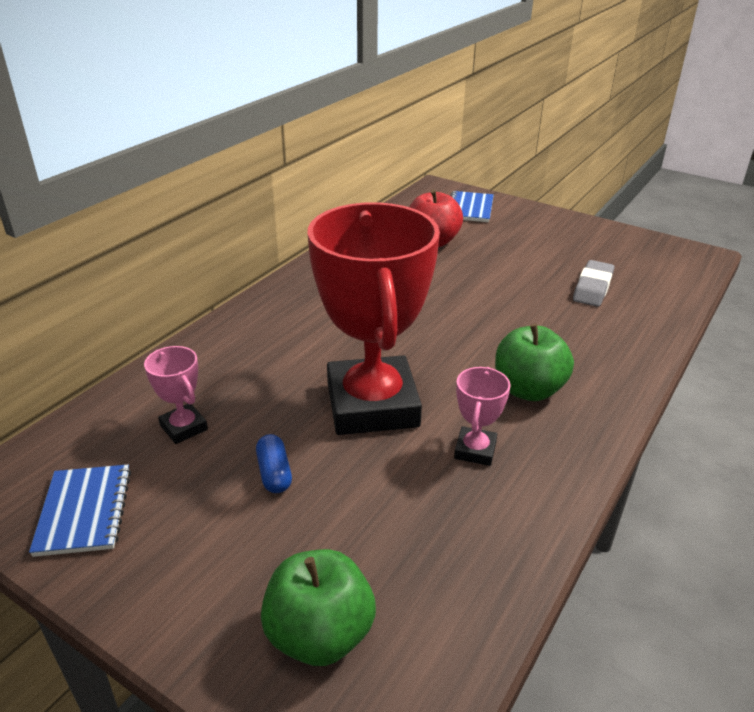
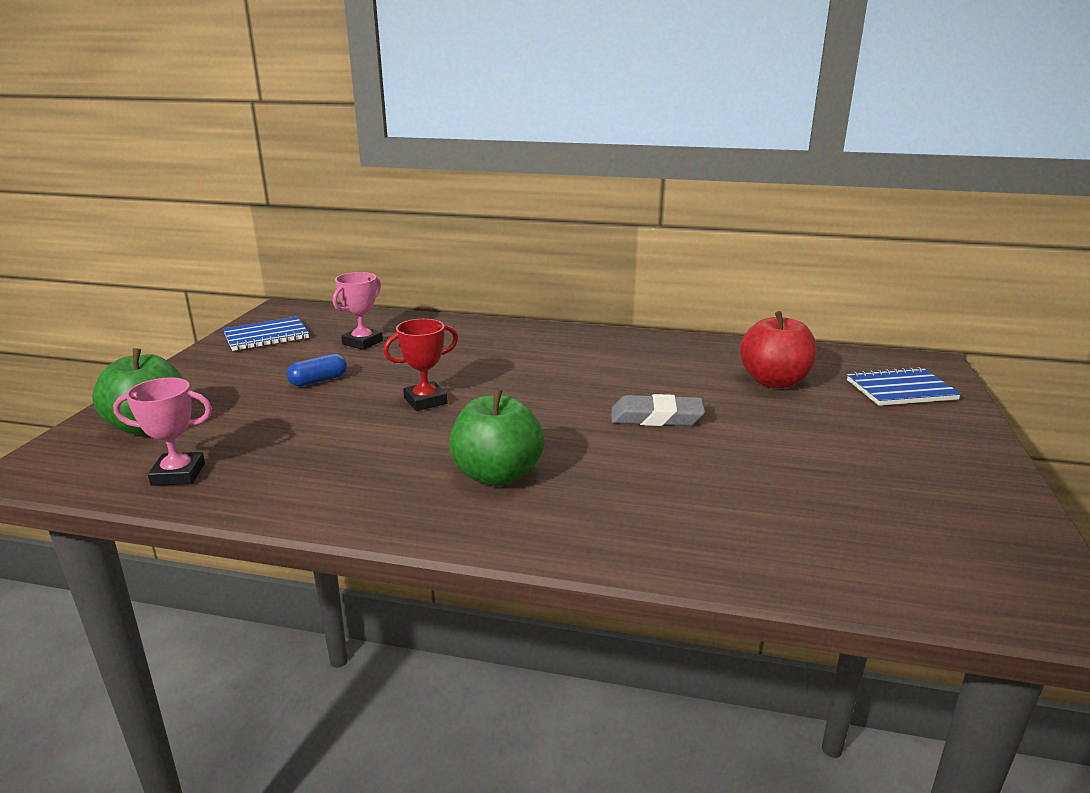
camera: 70 degrees right, 10 degrees down
red trophy [307,202,440,435] -> red trophy [383,319,458,411], size x0.41
pink trophy [454,367,510,466] -> pink trophy moved to [113,378,212,486]
grey eraser [573,260,614,307] -> grey eraser moved to [611,394,705,426]

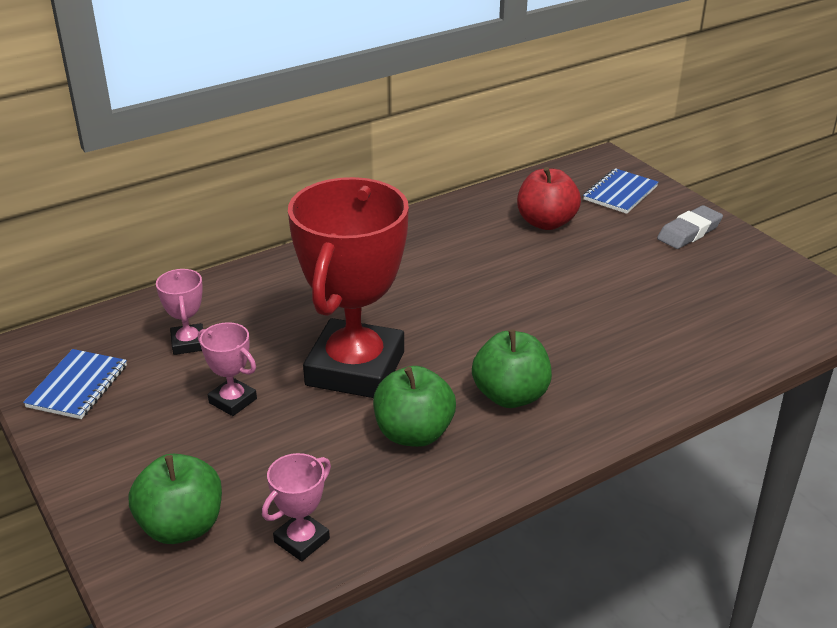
camera: 45 degrees left, 10 degrees up
blue capsule [287,354,347,387] -> pink trophy [198,322,257,416]
red trophy [383,319,458,411] -> red trophy [288,177,409,398], size x2.41
grey eraser [611,394,705,426] -> grey eraser moved to [657,205,723,249]
none -> green apple [373,366,456,447]

